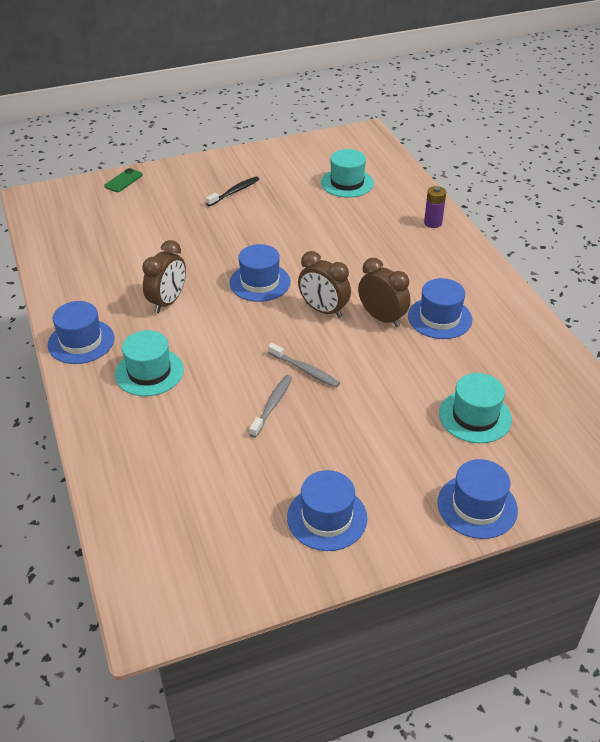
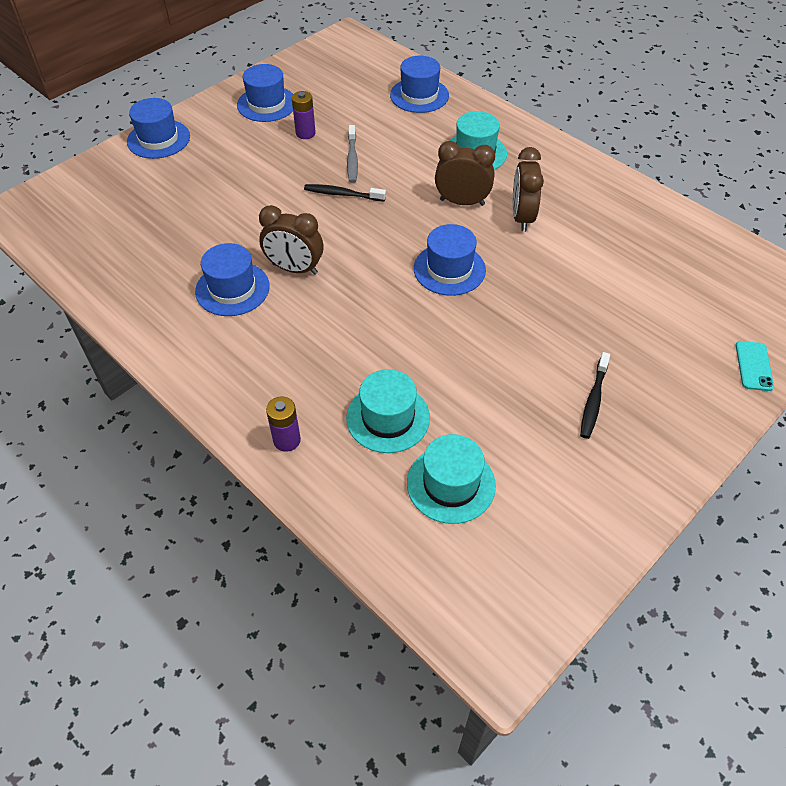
camera: 155 degrees right, 10 degrees up
blue hat [48,301,114,364] -> blue hat moved to [390,56,449,113]
green phone [104,168,143,192] -> turquoise phone [736,341,774,391]
grey toothbrush [268,343,340,388] -> black toothbrush [304,184,386,202]
brown clock [298,251,351,318] -> brown clock moved to [435,141,495,206]
turquoise hat [439,373,512,443] -> turquoise hat moved to [346,369,430,453]
none -> purple battery [292,91,316,139]

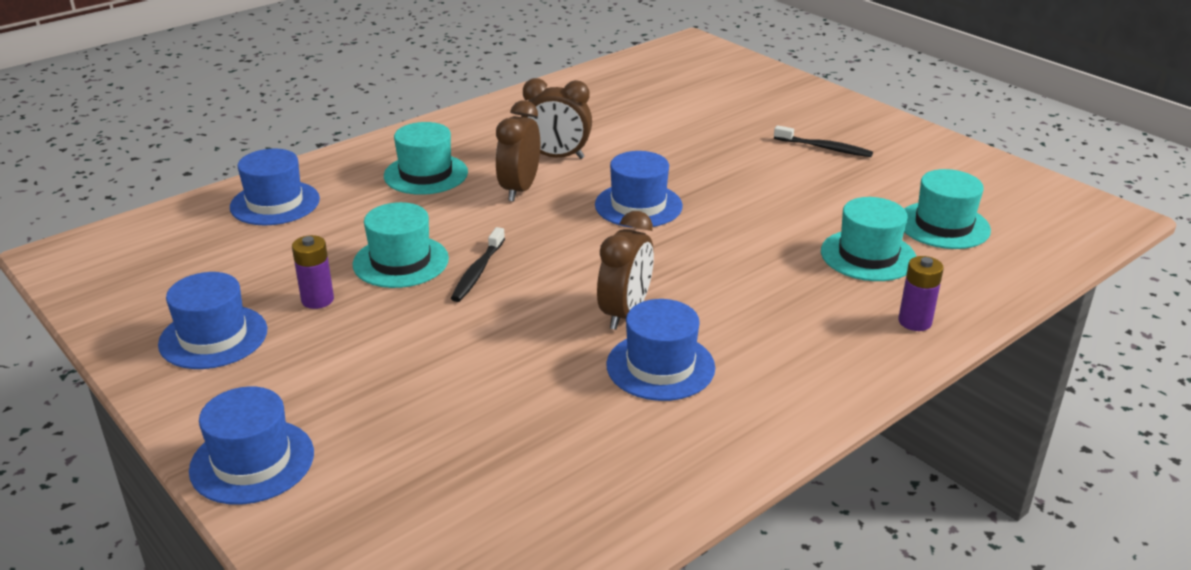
camera: 85 degrees left, 20 degrees down
grey toothbrush [347,125,358,183] -> turquoise hat [353,202,449,288]
turquoise phone [736,341,774,391] -> none

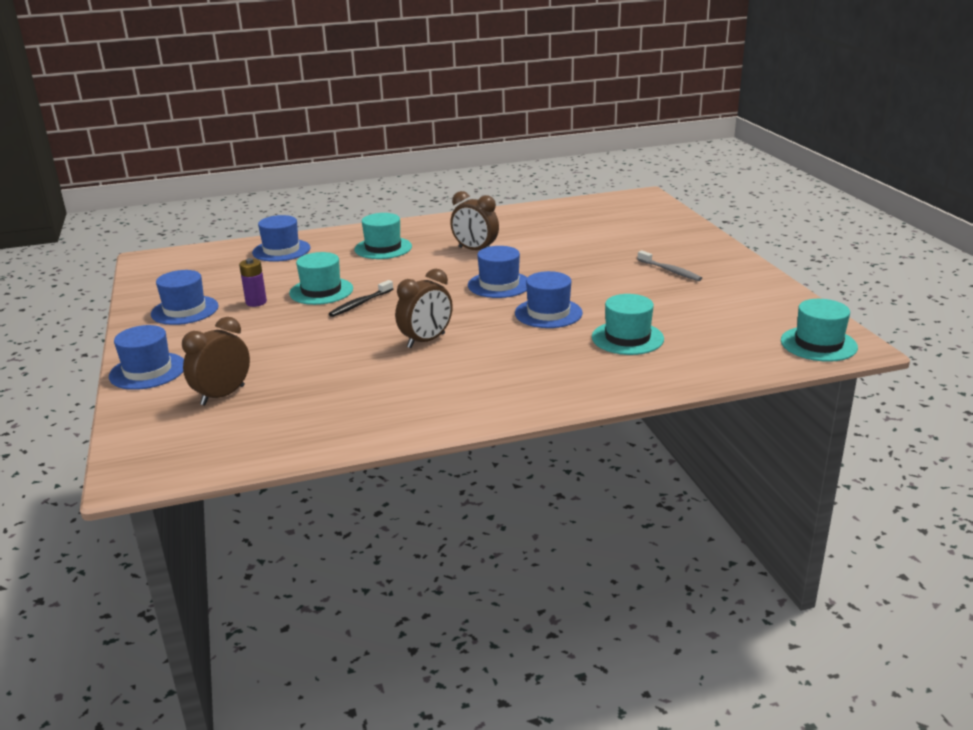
camera: 25 degrees right, 5 degrees down
brown clock [496,100,540,202] -> brown clock moved to [182,317,250,406]
blue hat [606,299,715,401] -> blue hat moved to [515,271,583,328]
black toothbrush [774,125,873,157] -> grey toothbrush [637,250,702,281]
purple battery [898,256,944,331] -> none
turquoise hat [904,169,991,249] -> turquoise hat moved to [781,299,858,362]

